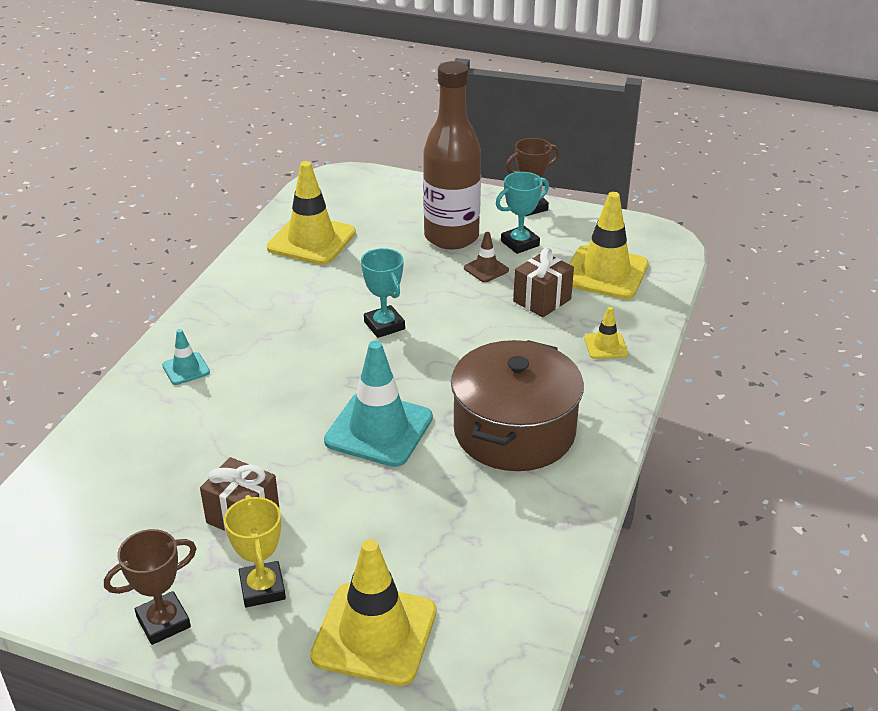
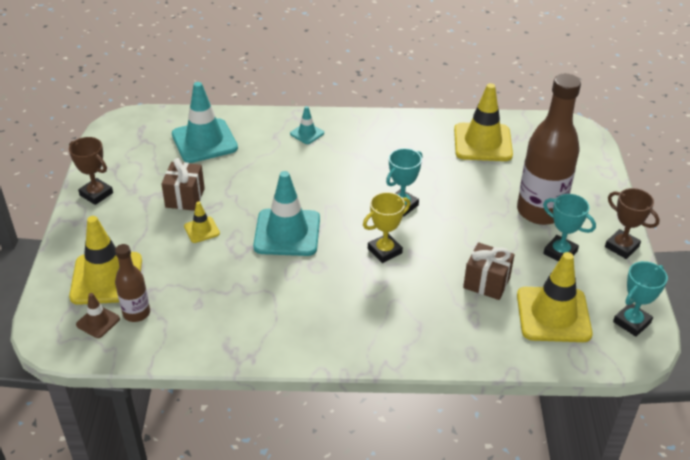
camera: 70 degrees right, 5 degrees up
yellow trophy [224,495,286,607] -> yellow trophy moved to [363,192,410,263]
brown pot [451,340,584,471] -> none
brown traffic cone [464,232,509,282] -> brown traffic cone moved to [76,293,120,338]
yellow traffic cone [584,307,628,359] -> yellow traffic cone moved to [184,201,220,243]
none -> brown bottle [115,244,150,322]
none -> turquoise traffic cone [172,82,238,163]
none -> turquoise trophy [613,261,668,337]

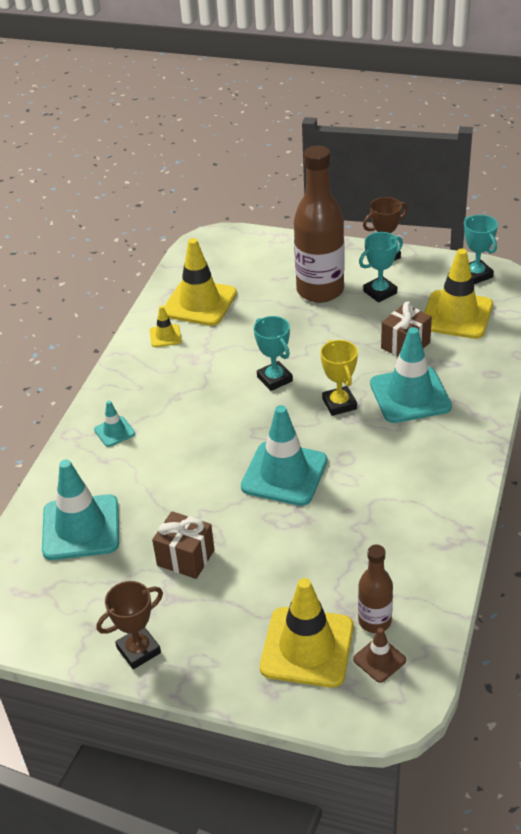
camera: 70 degrees left, 0 degrees up
yellow traffic cone [184,201,220,243] -> yellow traffic cone moved to [150,306,182,347]
none -> turquoise traffic cone [370,327,452,423]

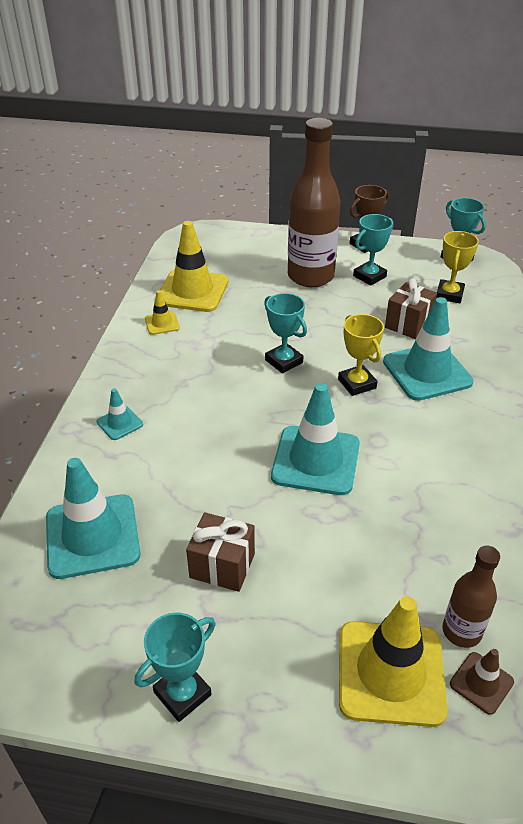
camera: 10 degrees left, 0 degrees up
brown trophy [97,581,163,669] -> turquoise trophy [135,612,216,722]
yellow traffic cone [424,249,493,339] -> yellow trophy [436,231,479,303]

